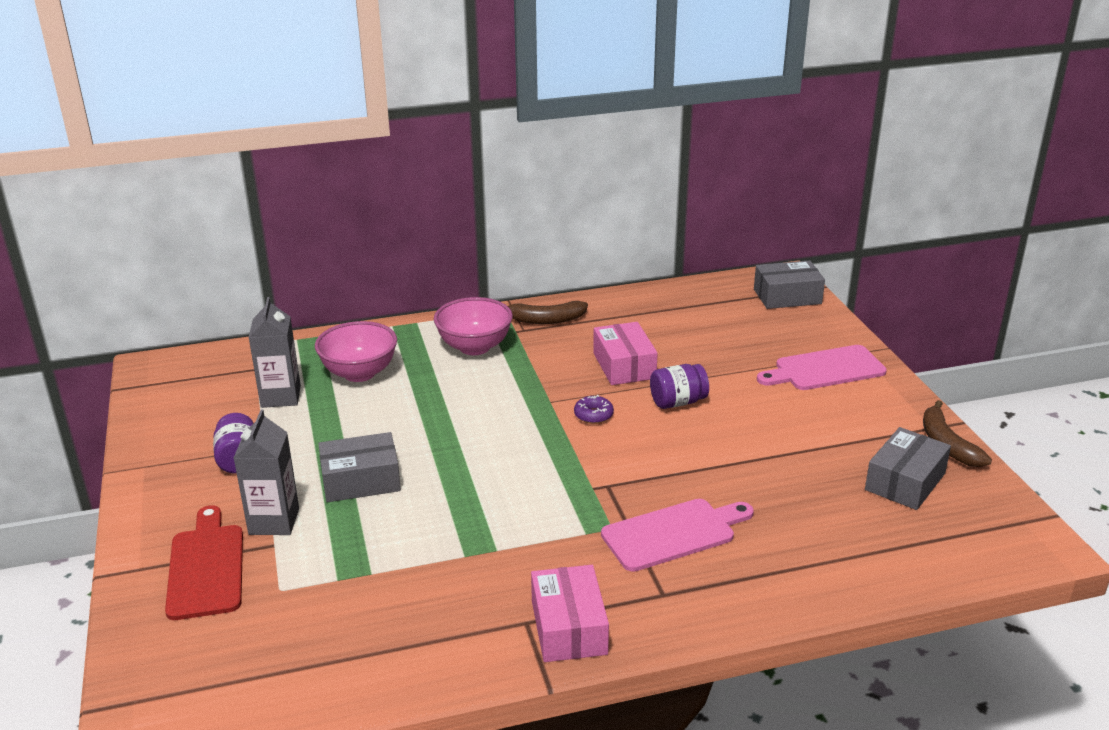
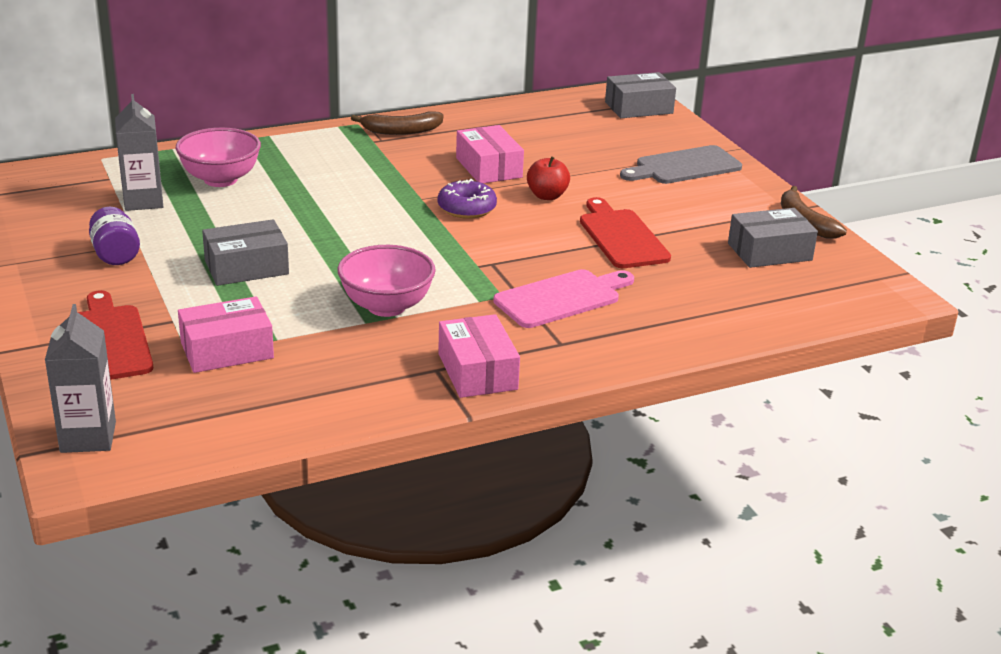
camera: 10 degrees left, 0 degrees up
grey carton [234,409,299,535] -> grey carton moved to [45,304,116,453]
pink bowl [434,297,513,355] -> pink bowl moved to [337,245,436,317]
purple donut [574,395,614,424] -> purple donut [438,179,497,219], size x1.51
purple jar [650,364,709,409] -> red apple [527,156,570,200]
pink cutting board [757,345,887,390] -> grey cutting board [620,145,742,184]
grey box [865,427,951,510] -> grey box turned 45 degrees clockwise [728,208,818,268]
none -> pink box [178,296,274,373]
none -> red cutting board [580,197,671,268]

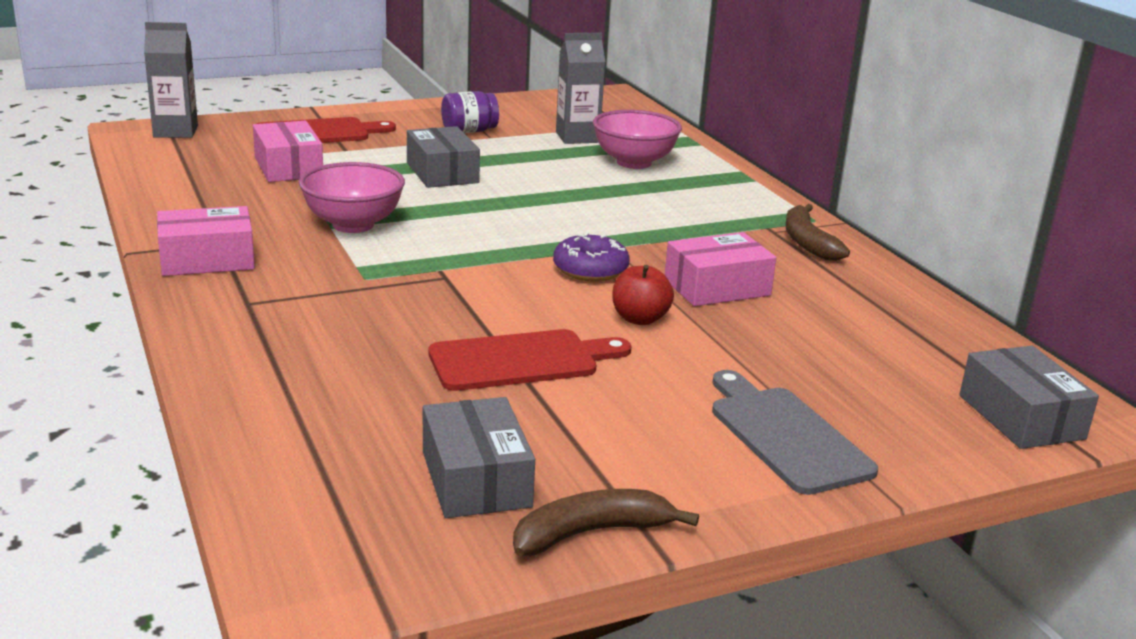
camera: 90 degrees right, 5 degrees down
pink cutting board [493,269,634,328] -> none

